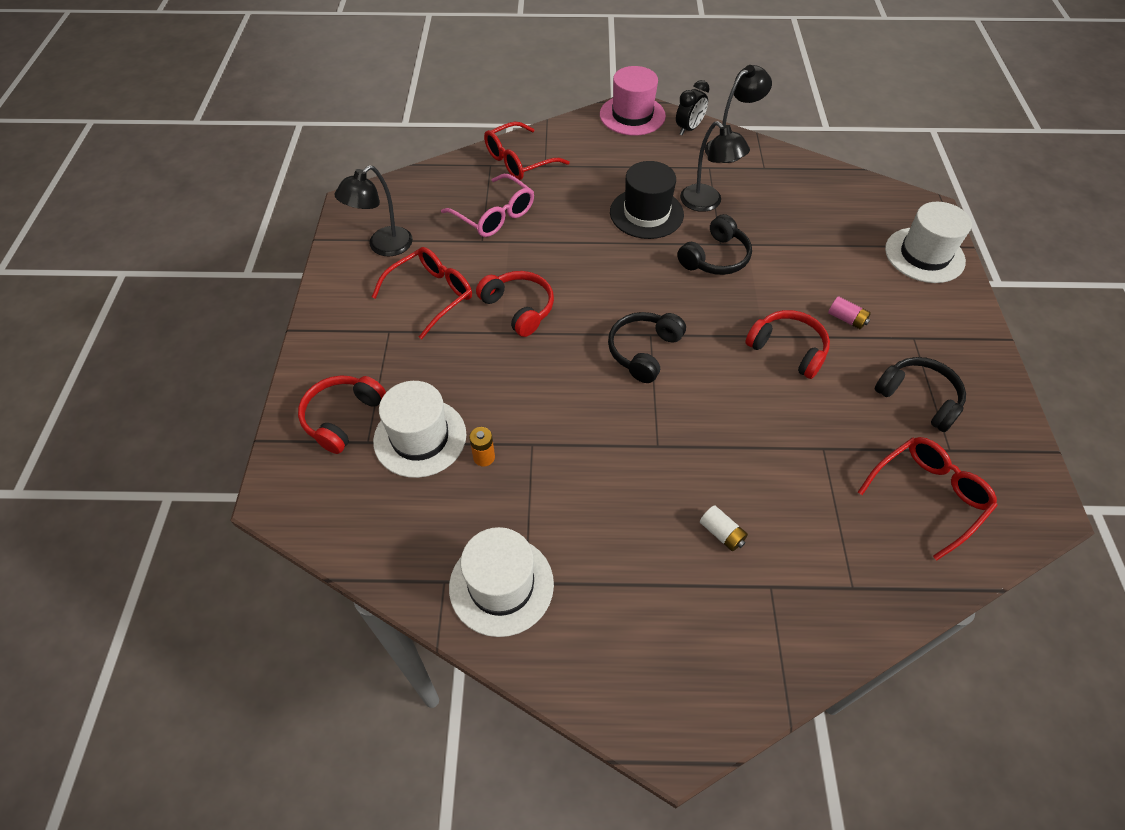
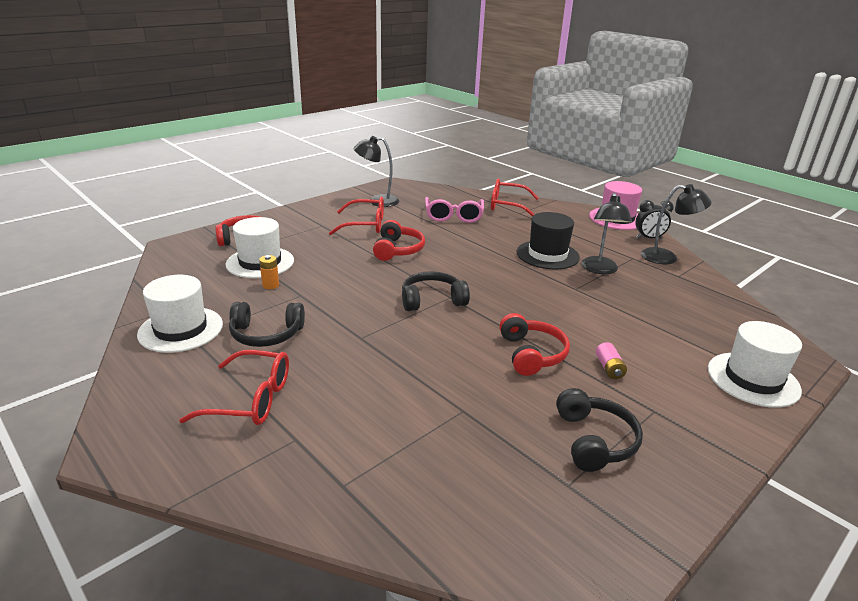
camera: 45 degrees right, 25 degrees down
black headphones [677,214,752,275] -> black headphones moved to [229,302,305,347]
white battery [700,505,748,551] -> none
red glasses [858,437,997,560] -> red glasses moved to [179,350,289,425]

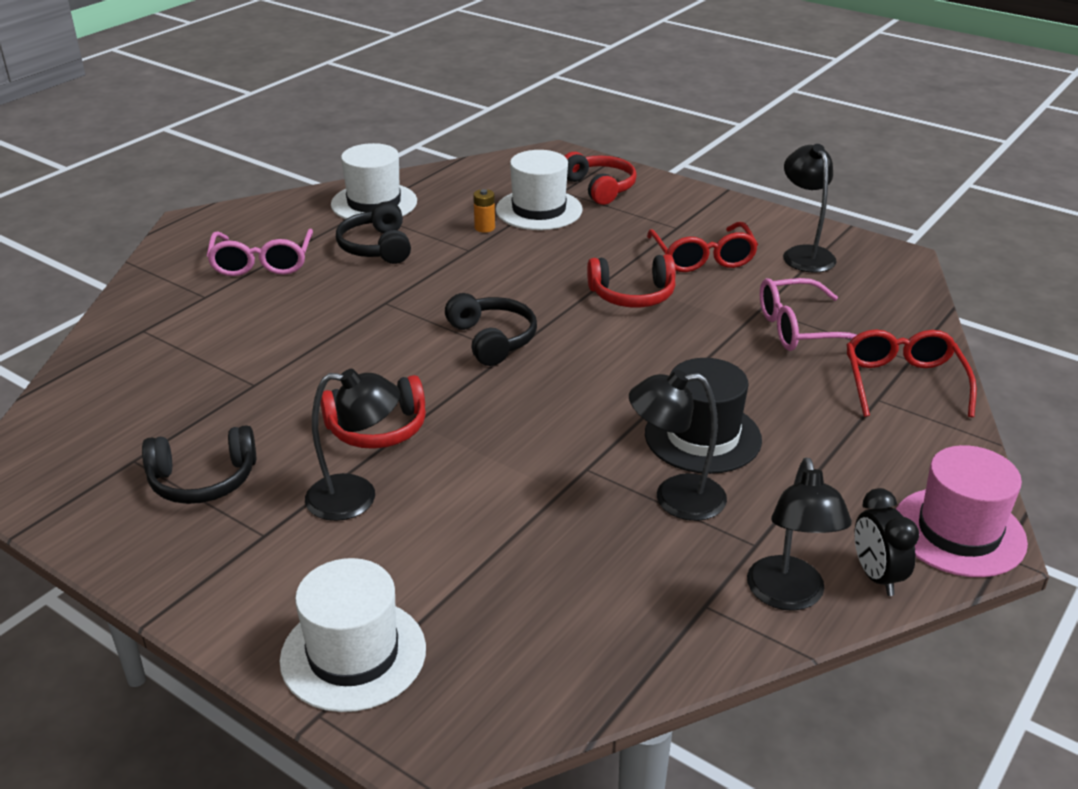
camera: 80 degrees right, 5 degrees up
red glasses [179,350,289,425] -> pink glasses [206,229,313,276]
pink battery [595,342,627,379] -> black lamp [305,369,400,521]

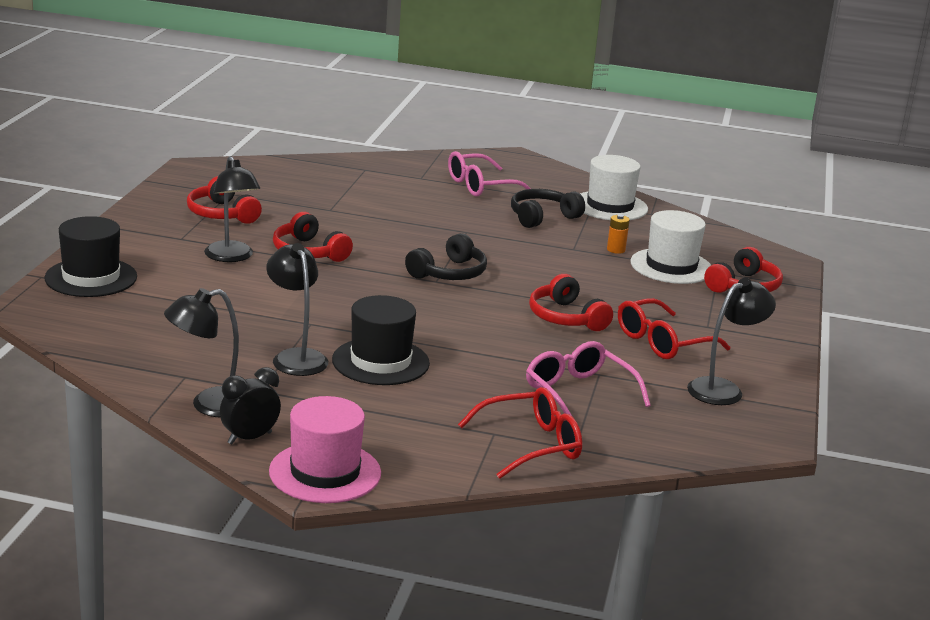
camera: 65 degrees right, 10 degrees down
black headphones [142,425,256,504] -> red headphones [187,176,262,224]
white hat [279,558,426,712] -> black hat [45,216,137,297]

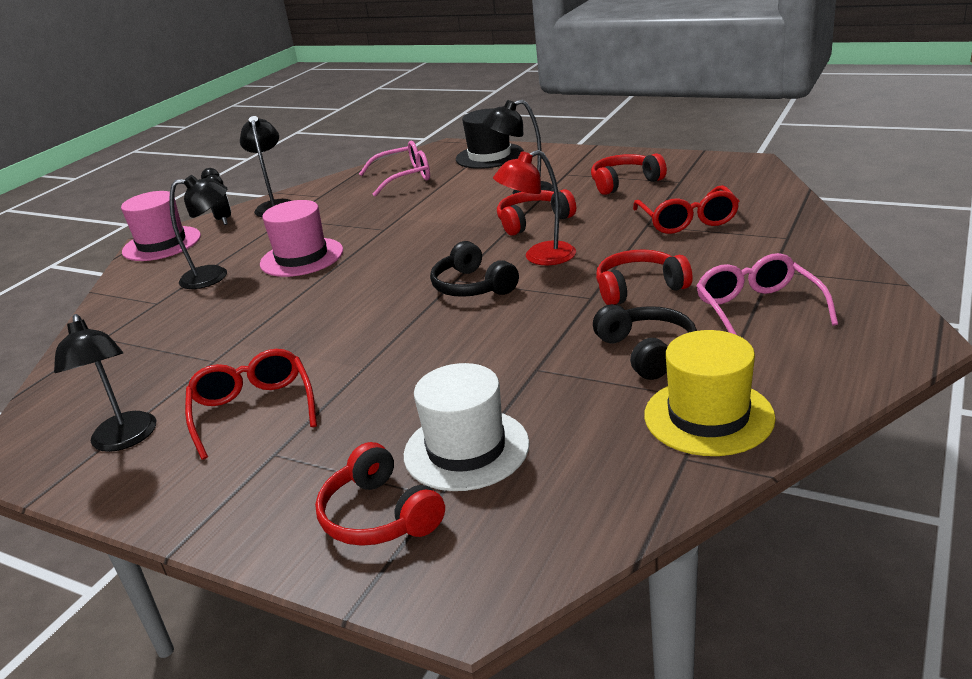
camera: 110 degrees right, 5 degrees up
black lamp [266,243,328,376] -> black lamp moved to [169,175,227,289]
black hat [332,295,430,385] -> pink hat [260,200,343,277]
red glasses [458,387,582,479] -> red glasses moved to [633,185,739,234]
pink glasses [526,341,651,416] -> pink glasses moved to [359,140,430,197]
red headphones [529,274,613,331] -> red headphones moved to [596,249,693,305]
white hat [580,155,648,220] -> yellow hat [644,330,776,456]
orange battery [607,214,630,254] -> none
none -> red lamp [493,150,576,265]

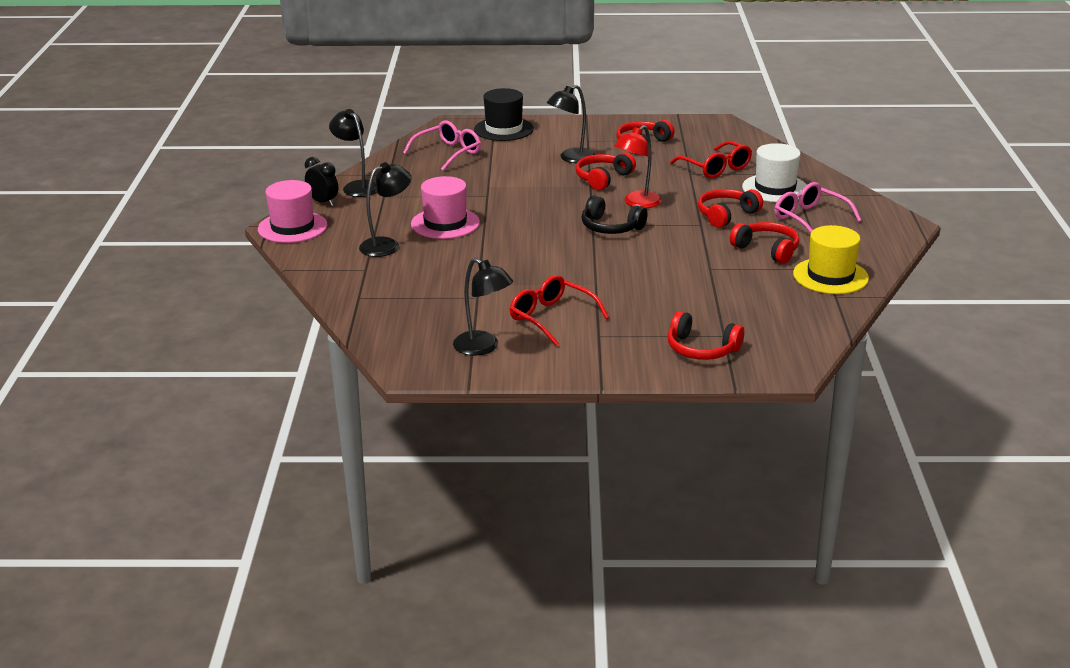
camera: 30 degrees left, 0 degrees up
white hat [404,363,530,491] -> white hat moved to [742,143,807,202]
black headphones [593,304,697,380] -> red headphones [730,222,799,264]

